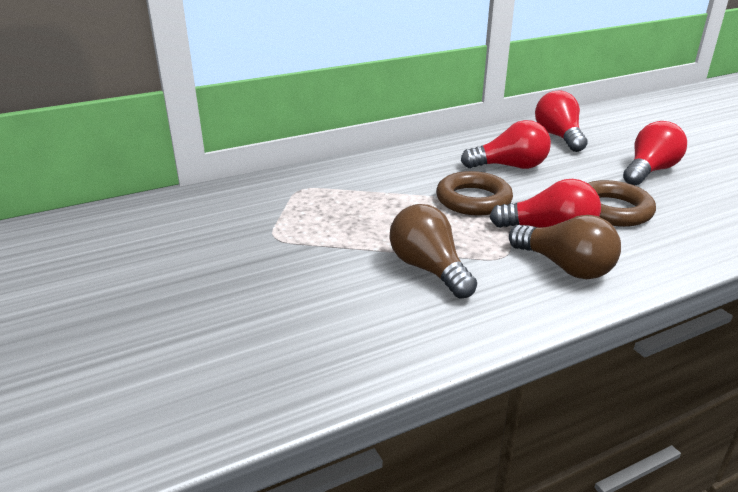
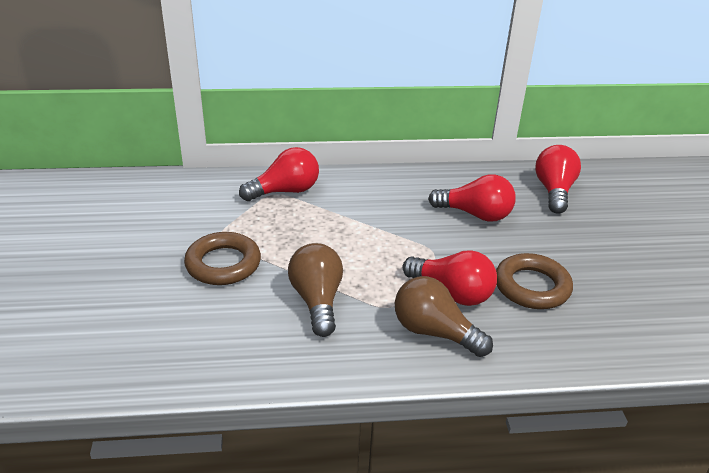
camera: 20 degrees right, 5 degrees up
brown ring [436,171,513,216] -> brown ring moved to [184,232,261,285]
brown light bulb [509,215,621,279] -> brown light bulb turned 150 degrees clockwise [395,276,493,357]
red light bulb [623,121,687,186] -> red light bulb moved to [239,147,319,201]

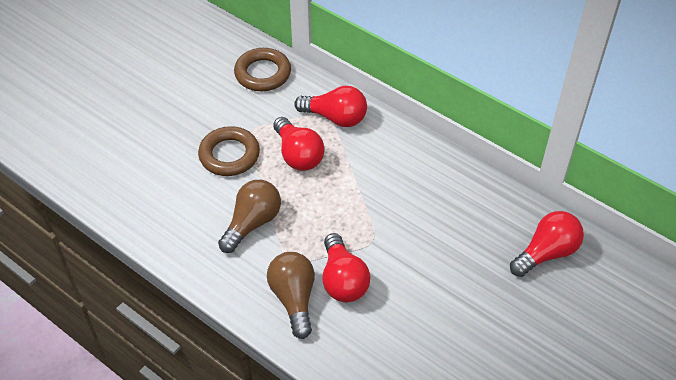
camera: 45 degrees right, 15 degrees up
red light bulb [428,174,516,222] -> red light bulb moved to [273,117,325,171]
brown ring [496,253,573,309] -> brown ring moved to [234,48,291,91]

